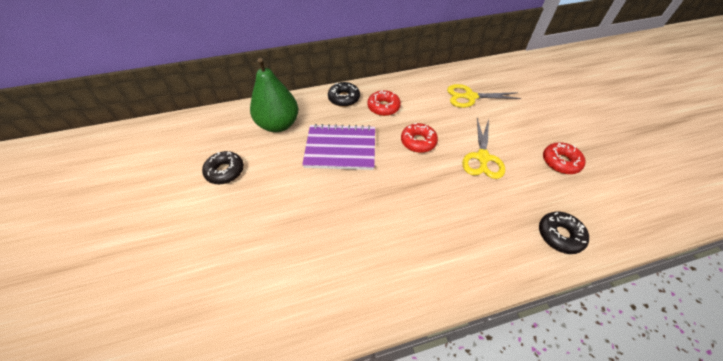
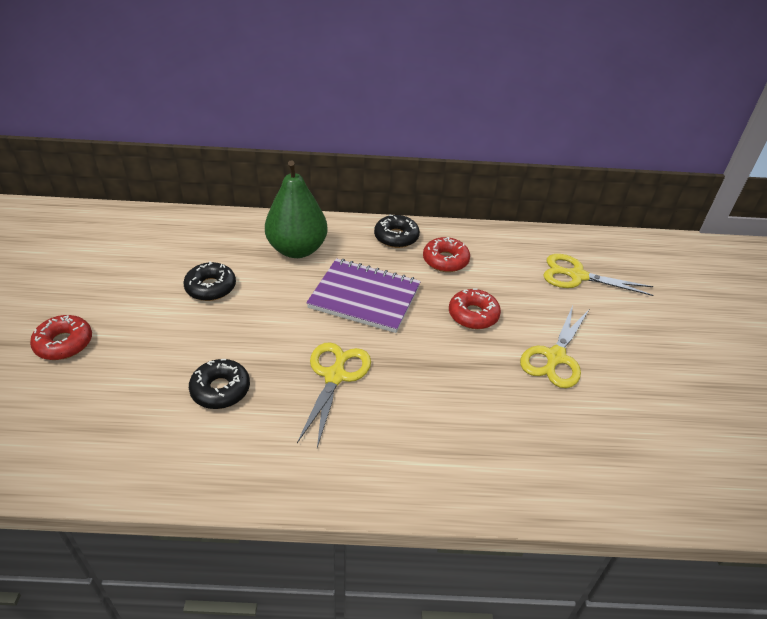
camera: 15 degrees right, 10 degrees down
black donut [539,212,589,254] -> black donut moved to [189,359,250,409]
red donut [543,142,586,174] -> red donut moved to [30,315,92,360]
none -> yellow scissors [297,342,371,448]

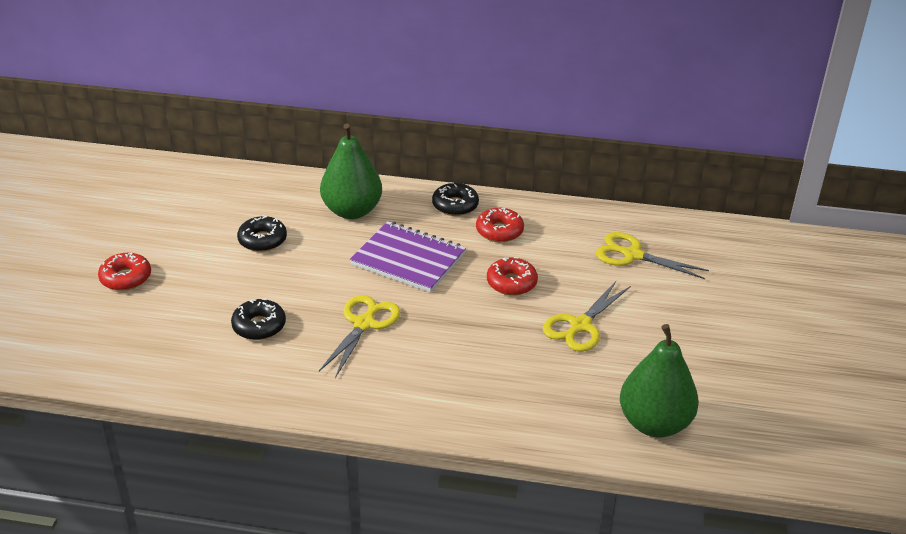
camera: 10 degrees right, 5 degrees down
none -> green pear [620,324,699,437]

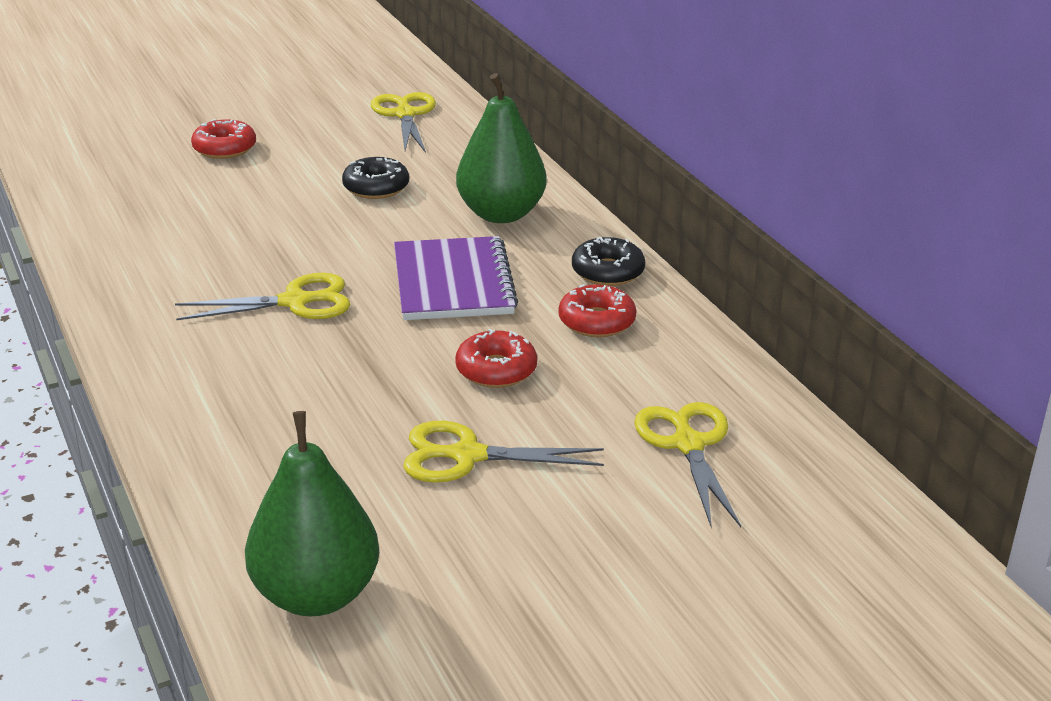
camera: 55 degrees right, 5 degrees down
black donut [231,299,286,340] -> none
none -> yellow scissors [371,92,436,153]

